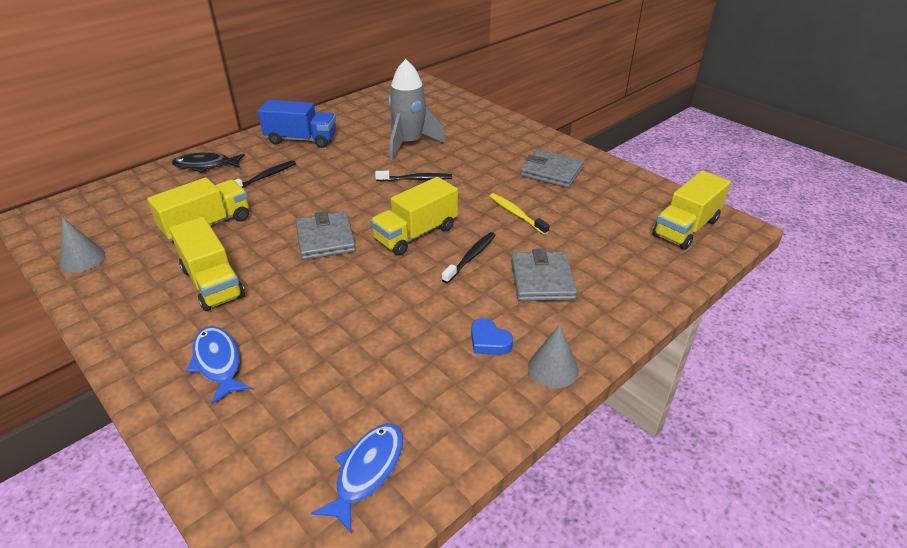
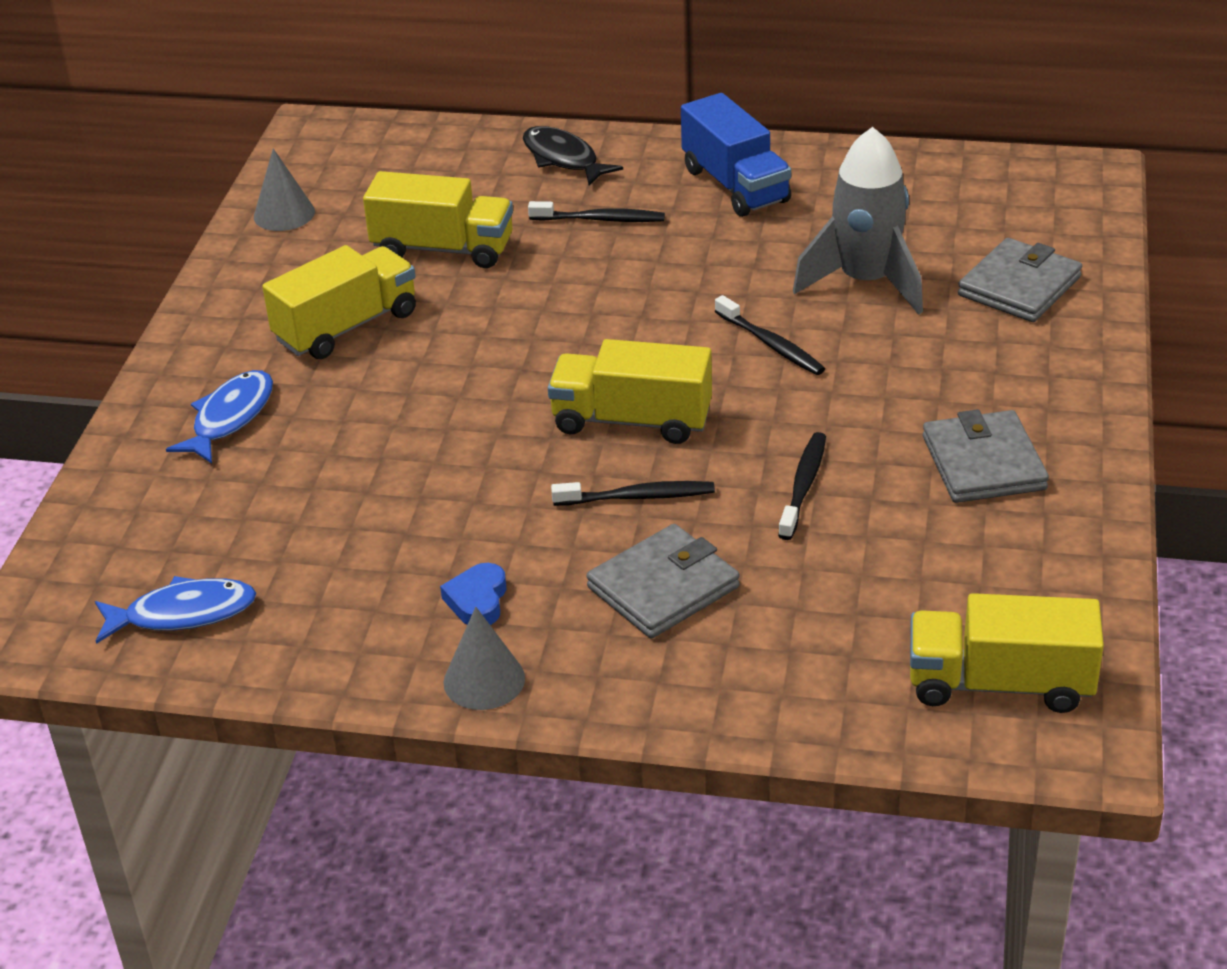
camera: 55 degrees right, 0 degrees up
yellow truck [169,217,245,311] -> yellow truck turned 150 degrees counterclockwise [262,245,416,359]
grey wallet [296,211,356,260] -> grey wallet moved to [958,238,1082,322]
yellow toothbrush [490,193,550,235] -> black toothbrush [778,432,826,540]

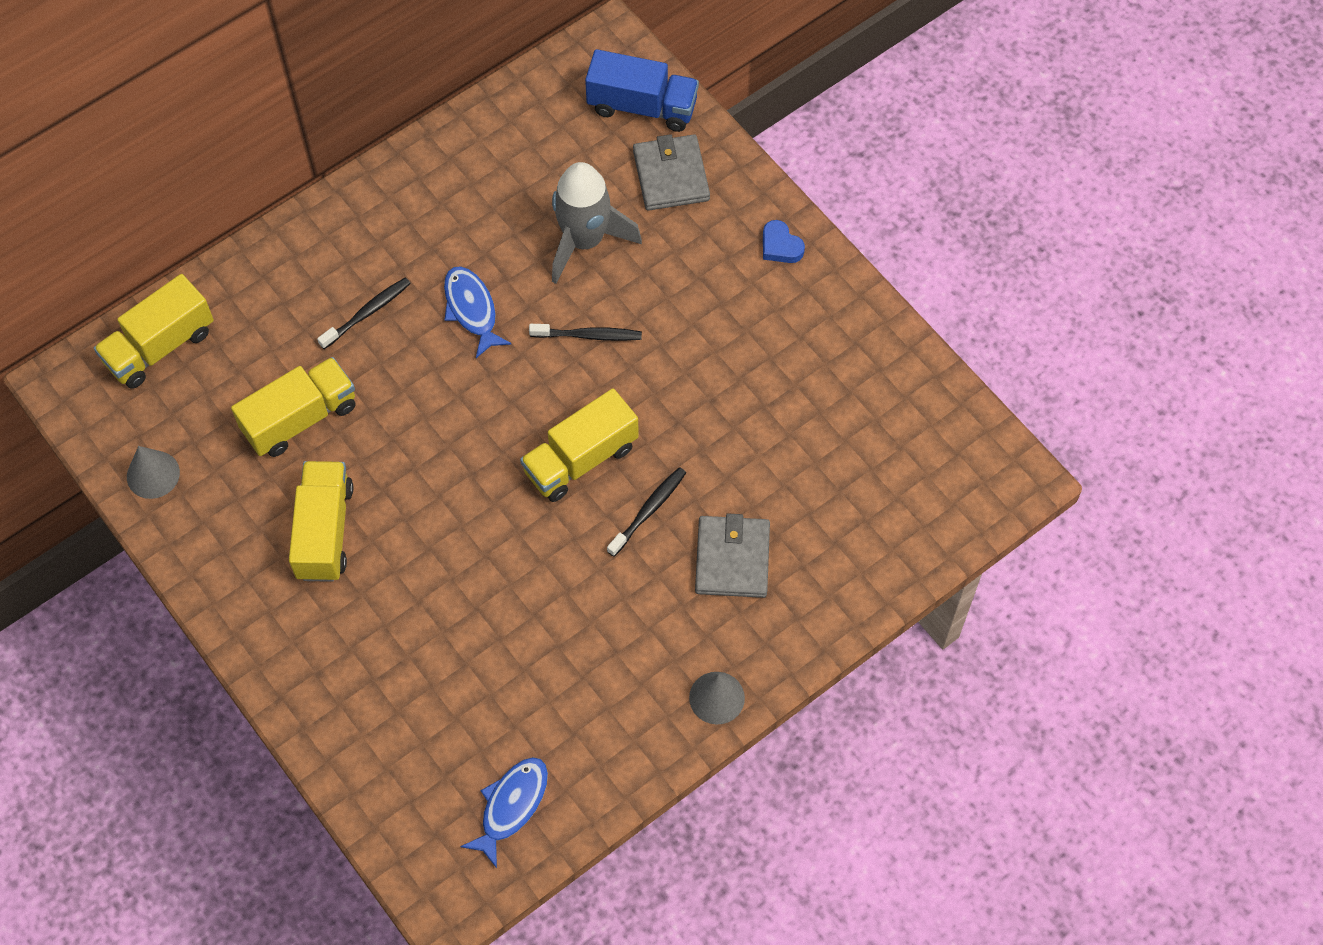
camera: 50 degrees left, 25 degrees up
blue fish [166,370,273,463] -> blue fish moved to [444,266,512,358]
blue heart [440,563,507,625] -> blue heart moved to [763,220,805,263]
black fish [523,126,623,186] -> none
blue truck [681,93,791,217] -> blue truck moved to [585,49,699,132]
black toothbrush [778,432,826,540] -> none
yellow truck [910,593,1104,713] -> yellow truck moved to [94,274,214,389]
grey wallet [923,409,1049,503] -> none

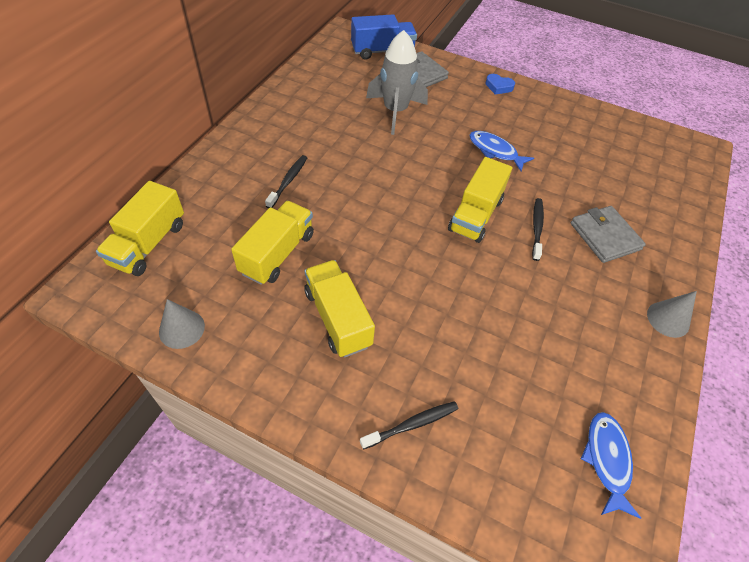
camera: 30 degrees left, 10 degrees down
blue fish [444,266,512,358] -> blue fish moved to [469,131,534,171]
black toothbrush [529,324,642,341] -> black toothbrush moved to [360,401,458,449]

